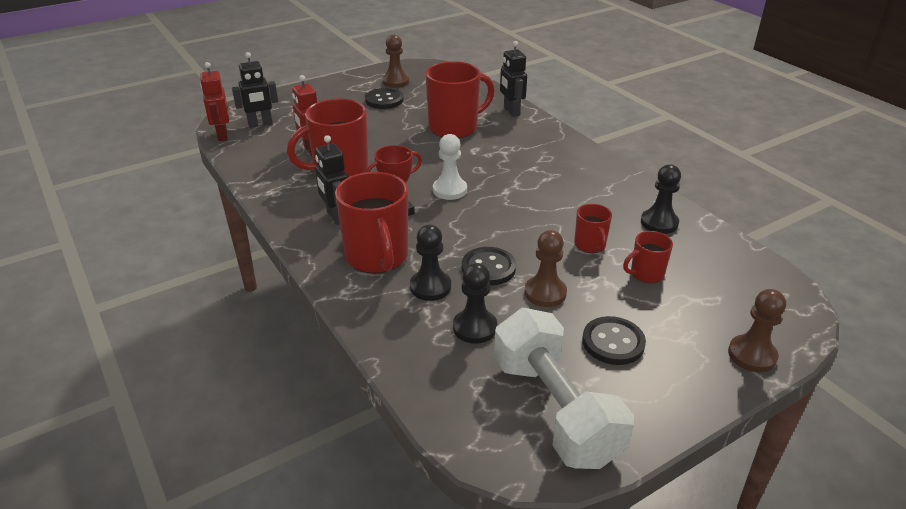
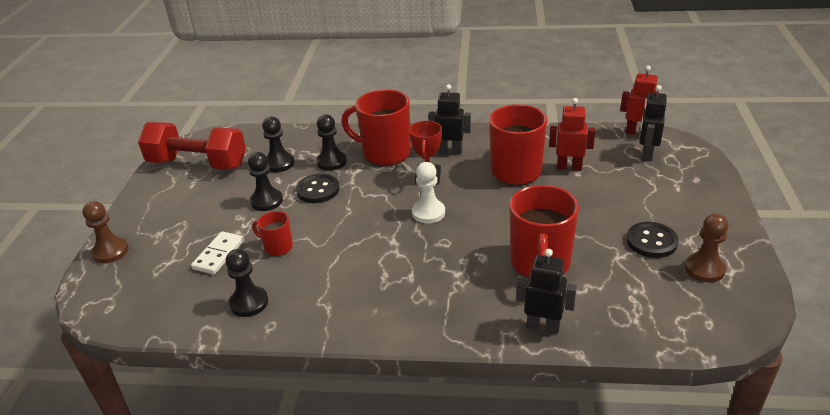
camera: 130 degrees right, 0 degrees up
white dumbbell [494,308,634,469] -> red dumbbell [138,122,246,170]
brown pawn [524,230,567,307] -> black pawn [248,152,283,211]
black button [582,316,646,365] -> none
red mug [623,231,673,283] -> white domino [191,231,244,275]

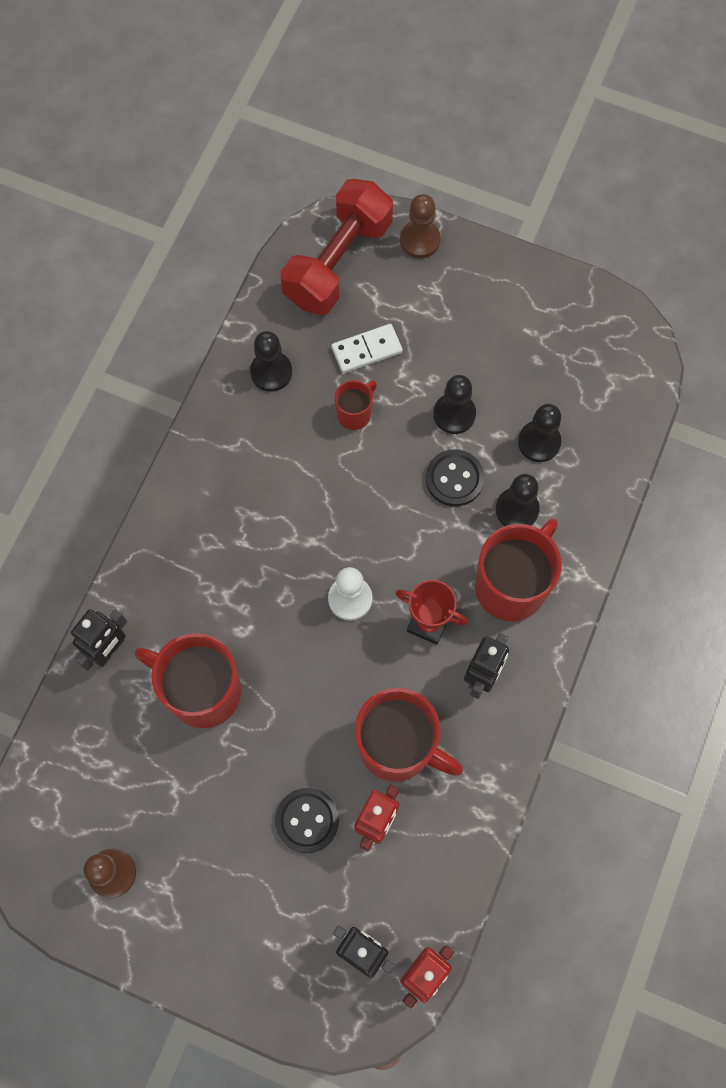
camera: 105 degrees right, 35 degrees up
red dumbbell [138,122,246,170] -> red dumbbell moved to [281,179,393,315]
white domino [191,231,244,275] -> white domino turned 60 degrees counterclockwise [331,324,403,373]
black button [627,222,678,258] -> black button moved to [275,788,339,853]

